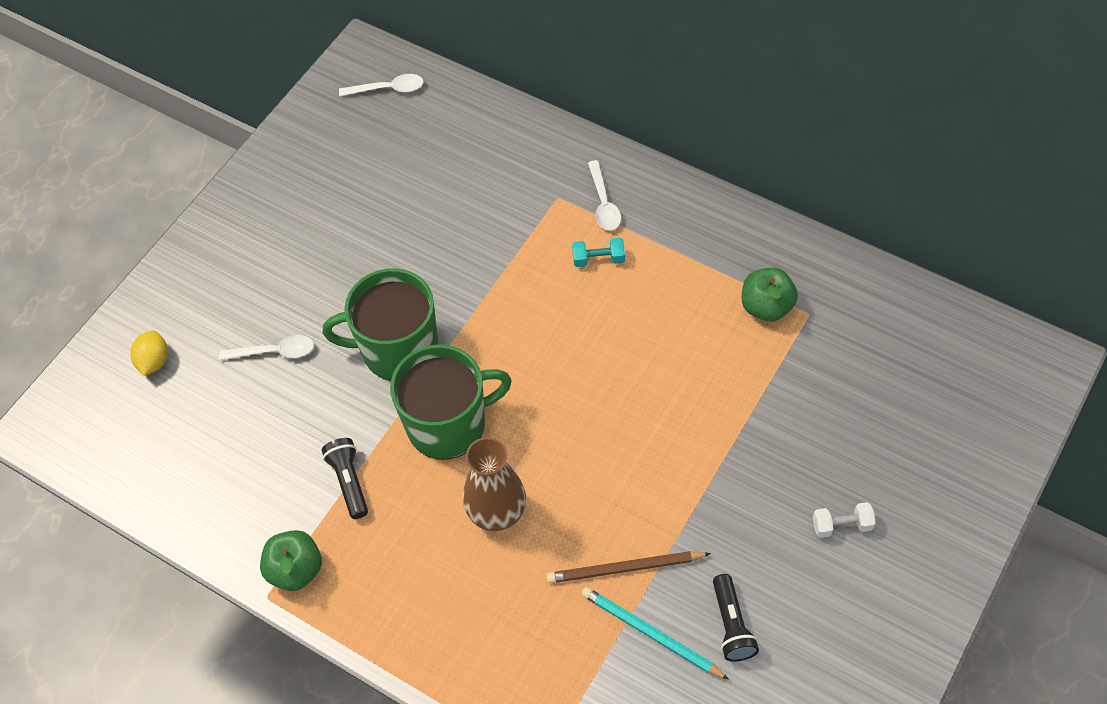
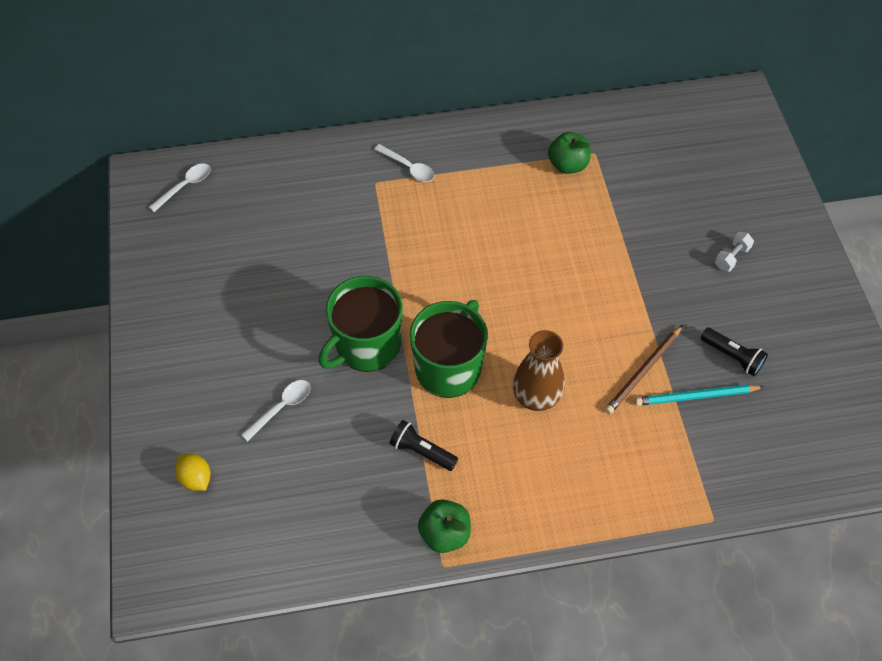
camera: 45 degrees left, 0 degrees up
turquoise dumbbell [572,238,625,267] -> none

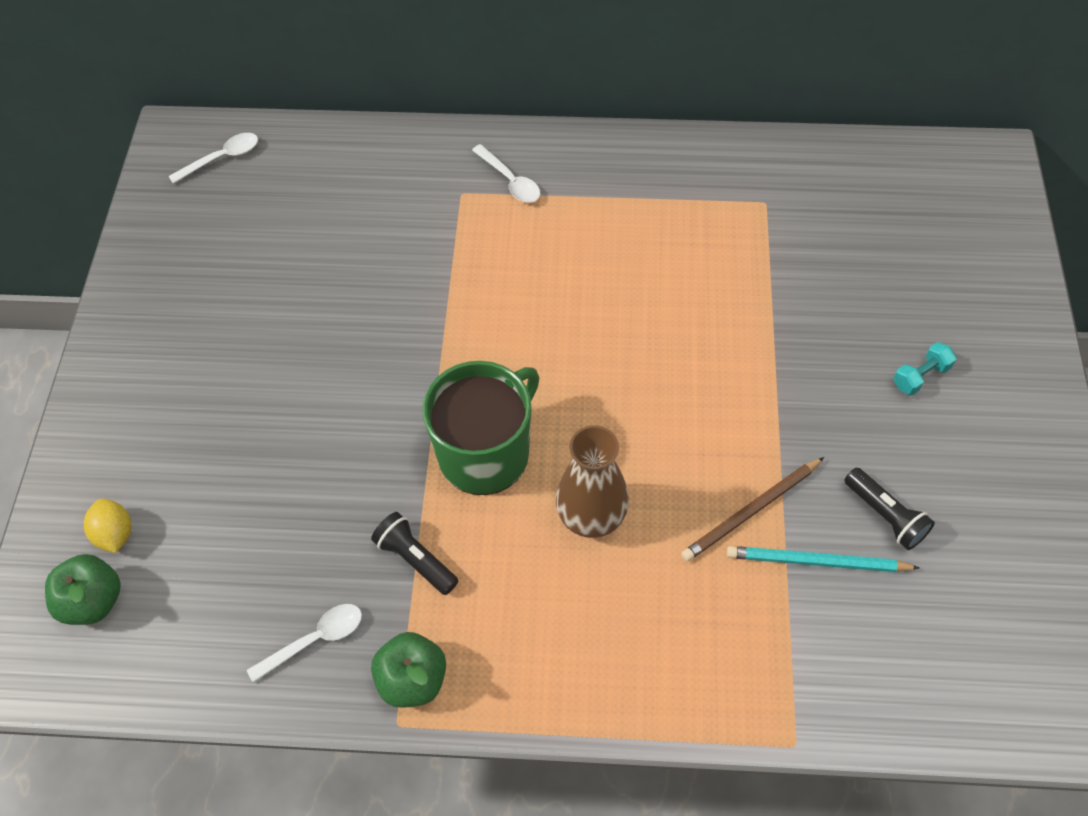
camera: 15 degrees right, 0 degrees up
white spoon [241,380,310,441] -> white spoon moved to [247,604,362,683]
green mug [318,276,403,372] -> none
green apple [548,132,591,174] -> green apple moved to [45,554,121,625]
white dumbbell [715,232,754,272] -> turquoise dumbbell [893,342,957,395]

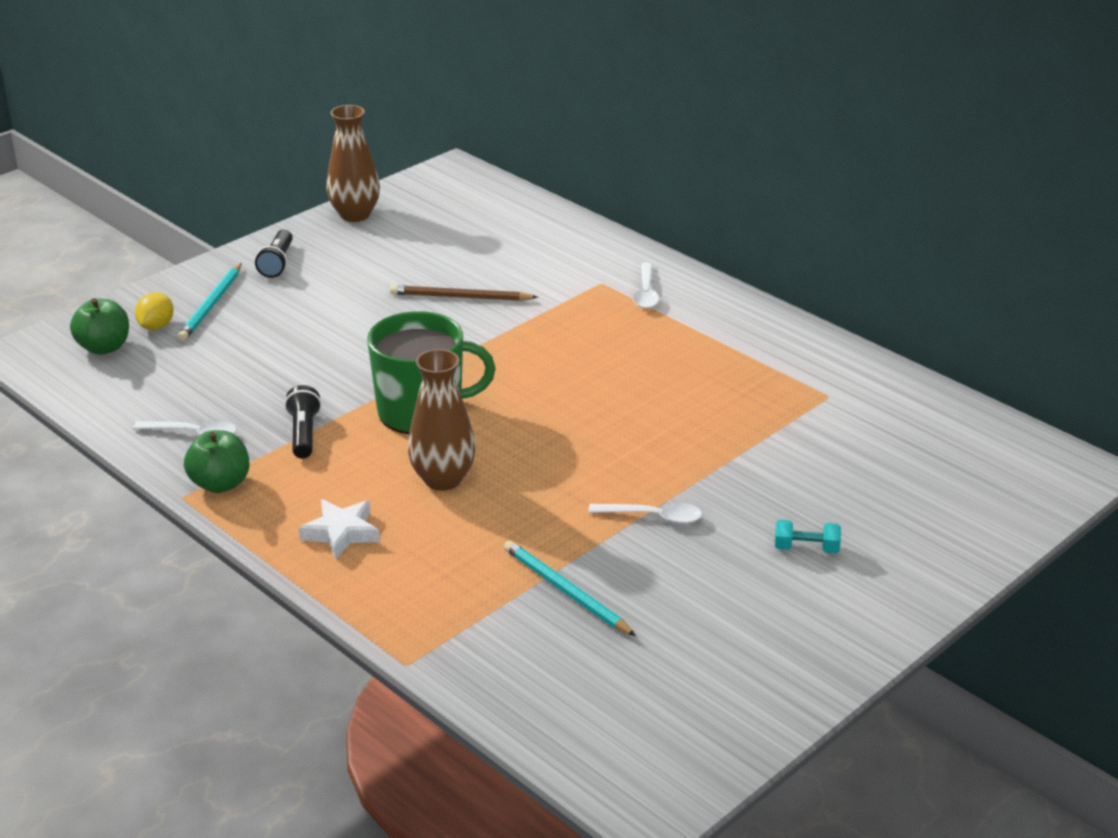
camera: 40 degrees right, 25 degrees down
white spoon [168,133,258,184] -> white spoon moved to [588,502,702,524]
brown pencil [681,457,824,562] -> brown pencil moved to [390,285,538,301]
black flashlight [844,468,935,550] -> black flashlight moved to [255,229,293,278]
none -> turquoise pencil [178,263,242,341]
none -> white star [299,499,380,559]
none -> brown vase [327,105,380,222]

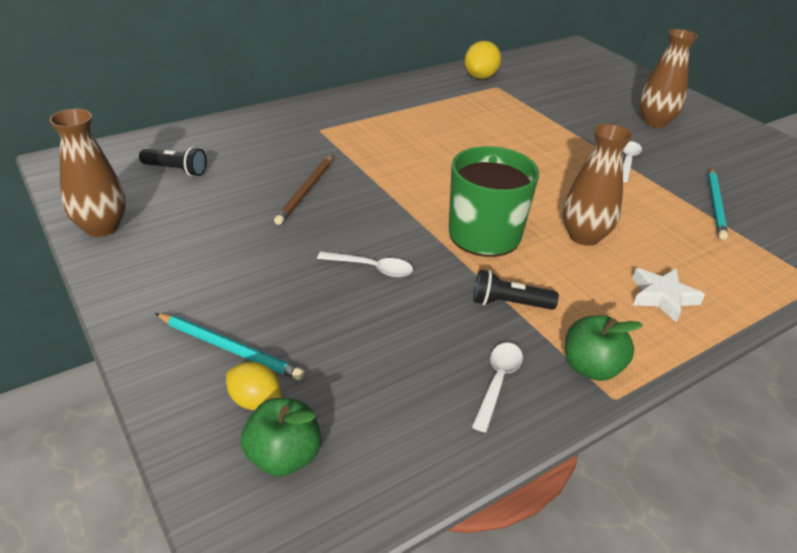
camera: 80 degrees left, 5 degrees up
black flashlight [255,229,293,278] -> black flashlight moved to [139,147,207,176]
turquoise pencil [504,540,636,636] -> turquoise pencil turned 45 degrees counterclockwise [708,168,728,240]
white spoon [633,263,659,309] -> white spoon moved to [317,251,413,277]
turquoise dumbbell [775,520,841,553] -> brown vase [639,29,698,128]
none -> yellow lemon [465,41,501,79]

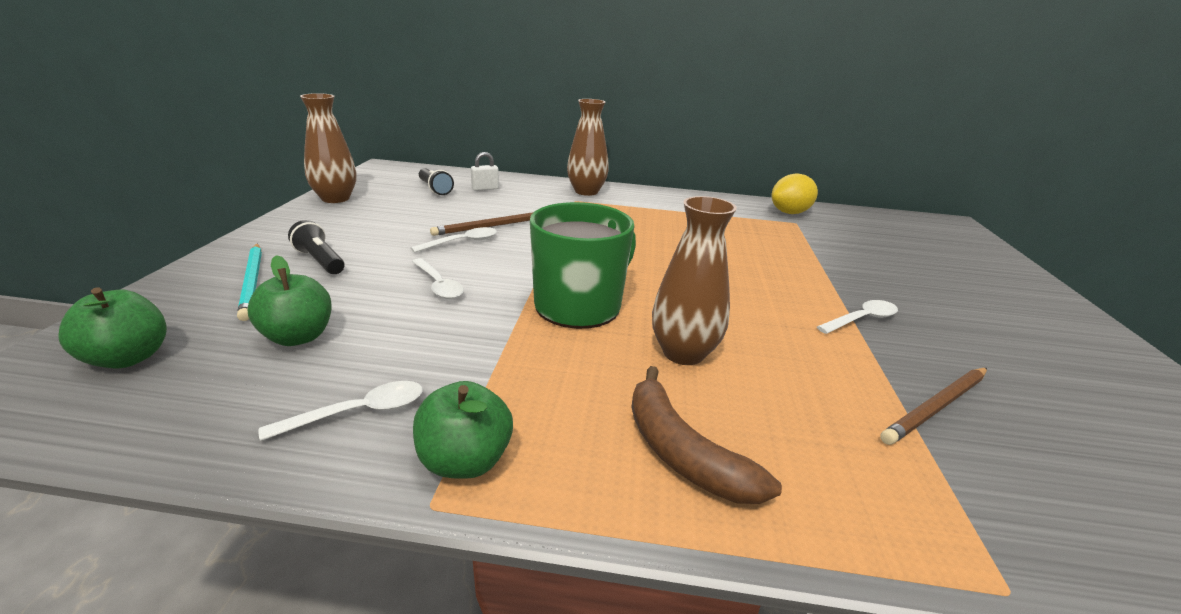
camera: 40 degrees right, 10 degrees down
yellow lemon [226,362,282,410] -> none
black flashlight [473,270,559,310] -> black flashlight moved to [288,220,344,274]
white star [632,268,705,323] -> brown banana [631,366,782,504]
brown vase [639,29,698,128] -> brown vase moved to [567,99,609,196]
turquoise pencil [708,168,728,240] -> brown pencil [880,368,987,445]
none -> green apple [248,255,332,346]
none -> white spoon [411,227,497,253]
none -> white padlock [471,152,499,191]

